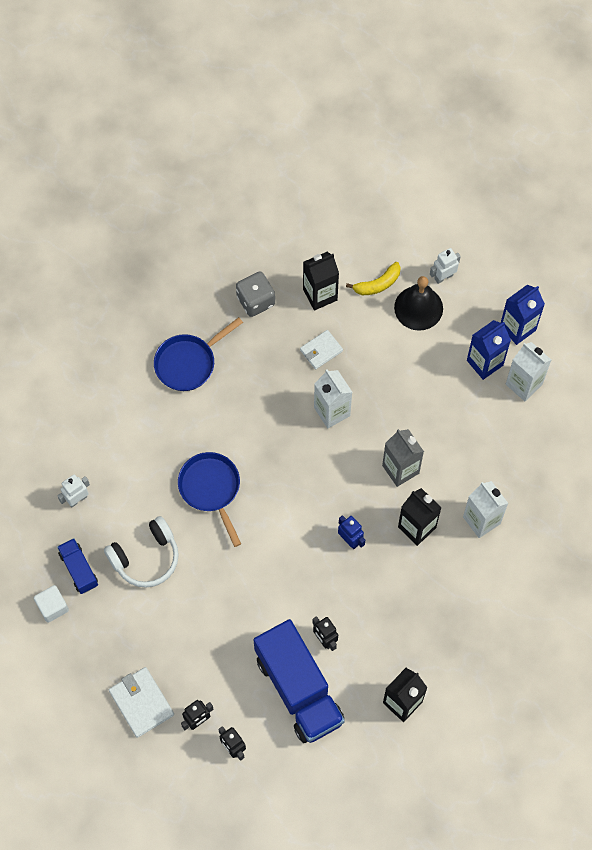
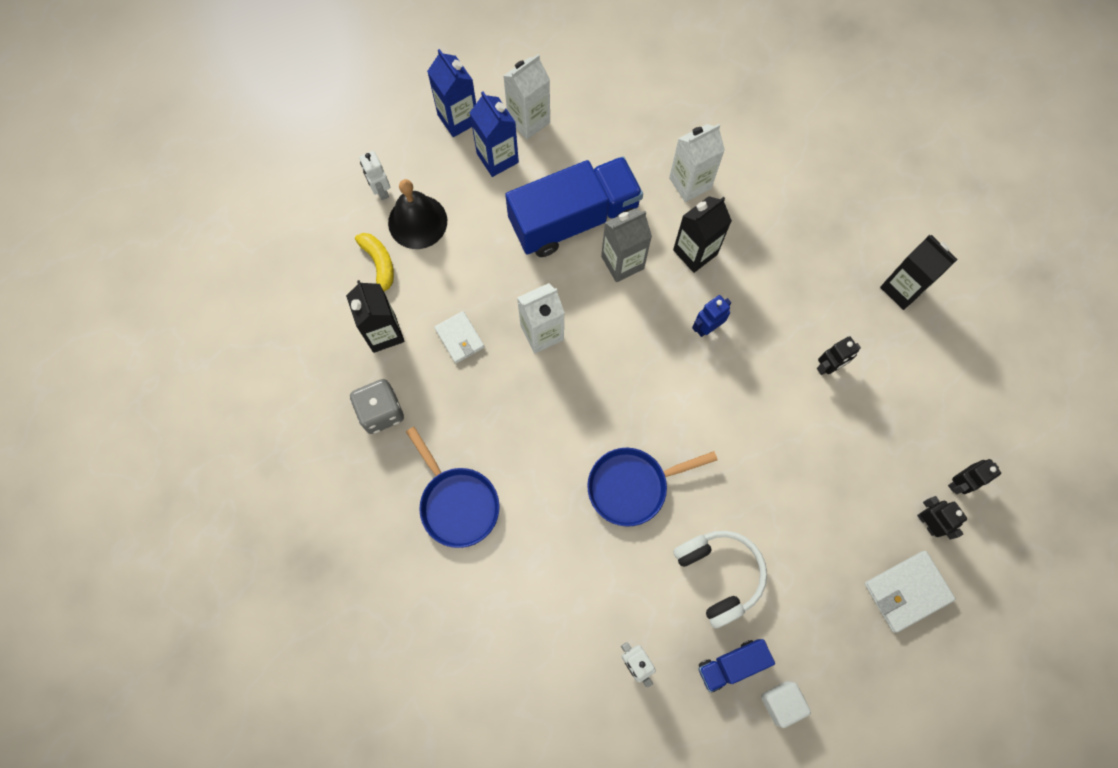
camera: 85 degrees left, 5 degrees up
blue truck [254,619,345,743] -> blue truck moved to [505,156,643,257]

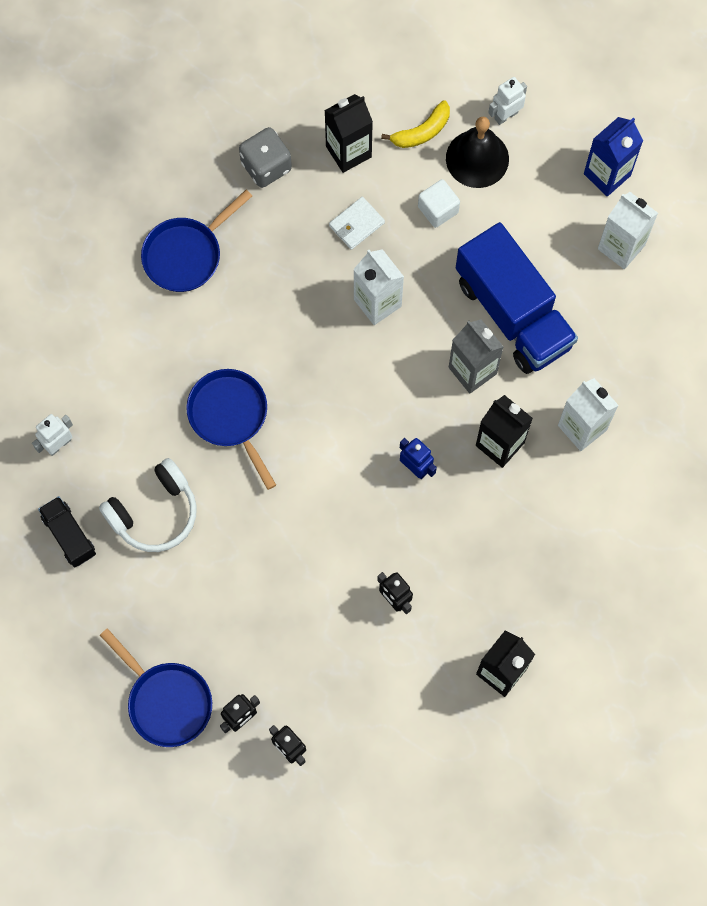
camera: 80 degrees right, 0 degrees up
blue carton [470,91,519,177] -> none
blue truck [699,639,775,692] -> black truck [38,496,96,568]
white cube [761,681,811,728] -> white cube moved to [418,179,460,228]
white wallet [865,551,956,633] -> blue pan [100,628,212,747]

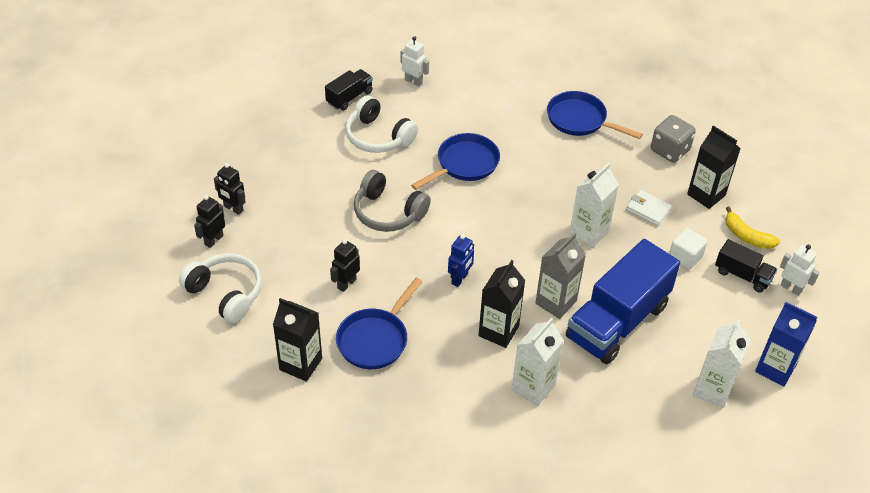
camera: 75 degrees right, 25 degrees down
blue pan [100,628,212,747] -> blue pan moved to [336,278,422,369]
black bell [446,117,509,188] -> black truck [715,239,777,293]
none -> white headphones [179,253,262,323]
none -> grey headphones [354,170,431,232]

